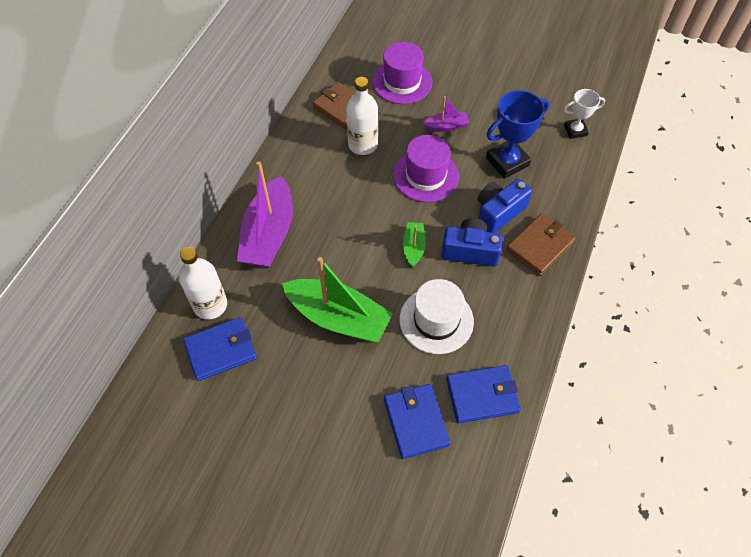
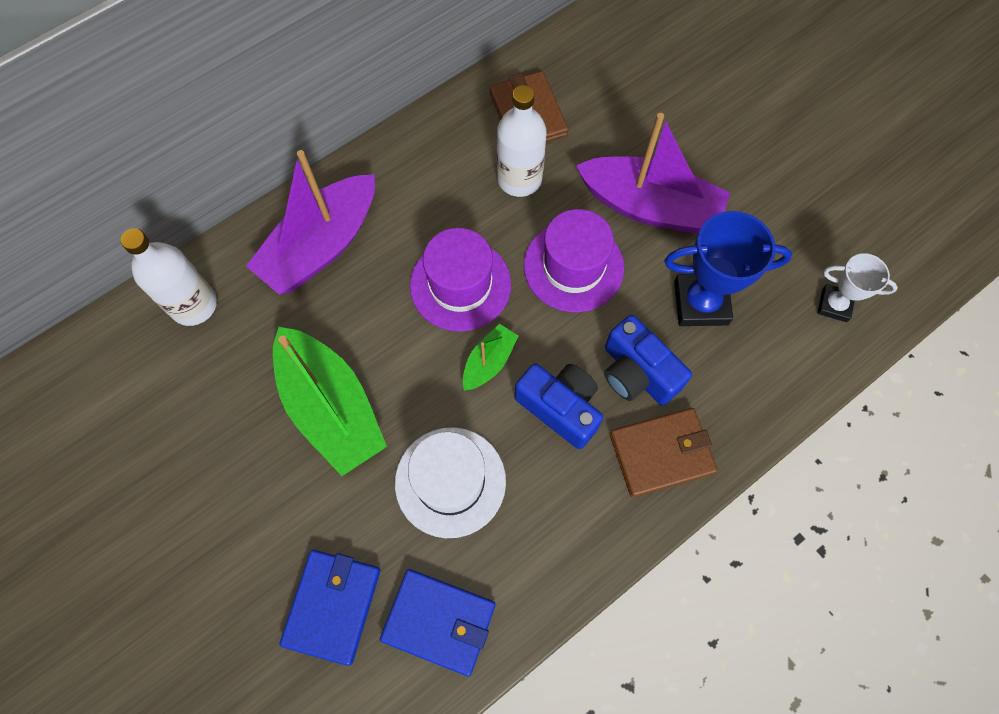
camera: 30 degrees right, 10 degrees up
blue wallet [183,317,257,381] -> none
purple hat [372,42,432,104] -> purple hat moved to [410,228,511,332]
purple boat [422,96,469,132] -> purple boat [576,113,730,234], size x2.09
blue camera [478,179,532,233] -> blue camera turned 120 degrees counterclockwise [604,315,692,405]

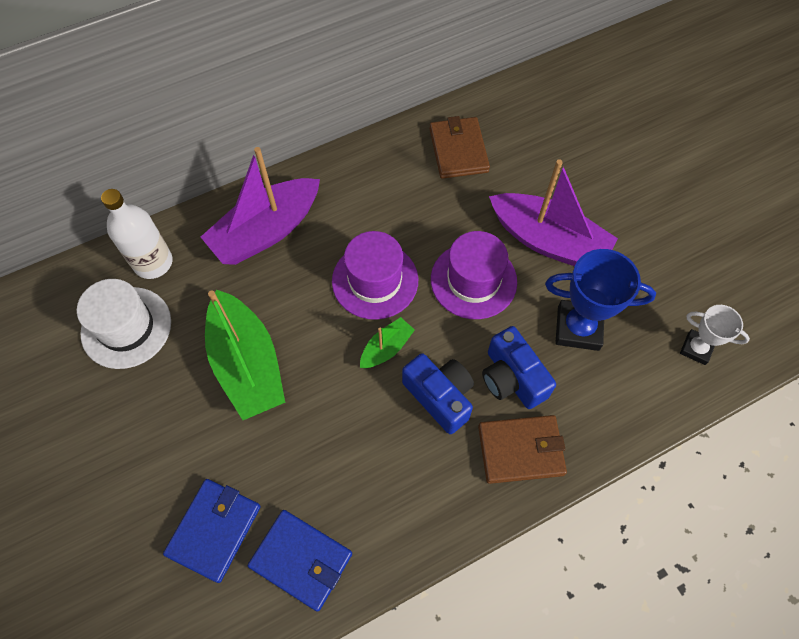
camera: 10 degrees right, 5 degrees down
white hat [395,427,506,538] -> white hat moved to [77,279,171,369]
white bottle [497,85,547,197] -> none

